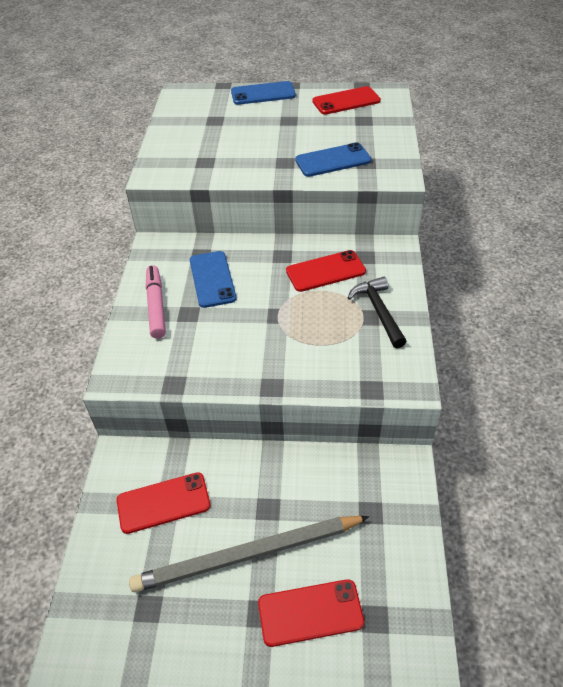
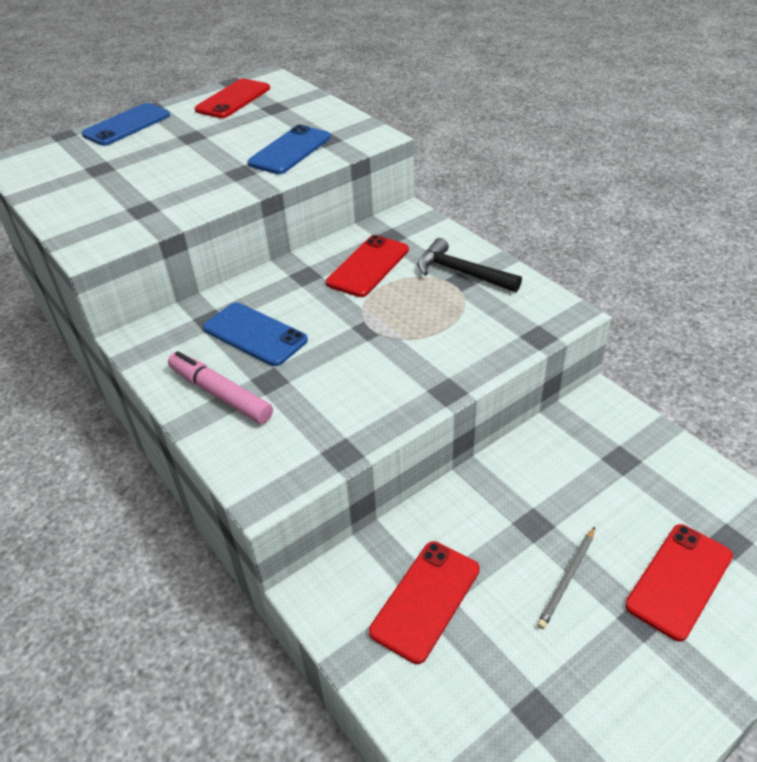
camera: 40 degrees left, 5 degrees down
grey pencil [129,516,369,592] -> grey pencil [537,527,595,629], size x0.42

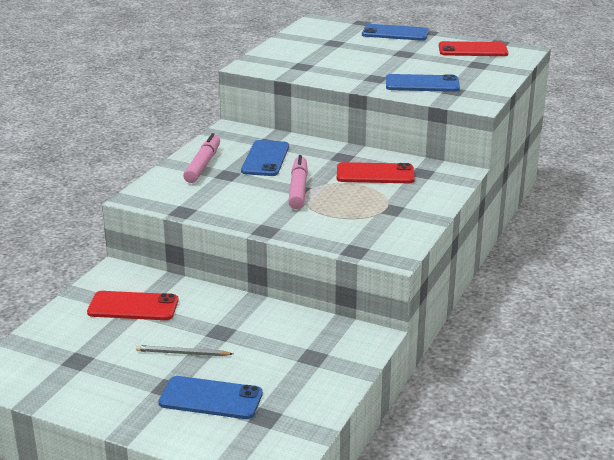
camera: 60 degrees right, 15 degrees down
black hammer [418,238,522,292] -> none
red phone [625,524,733,642] -> blue phone [158,376,263,419]
none -> pink marker [288,155,308,209]

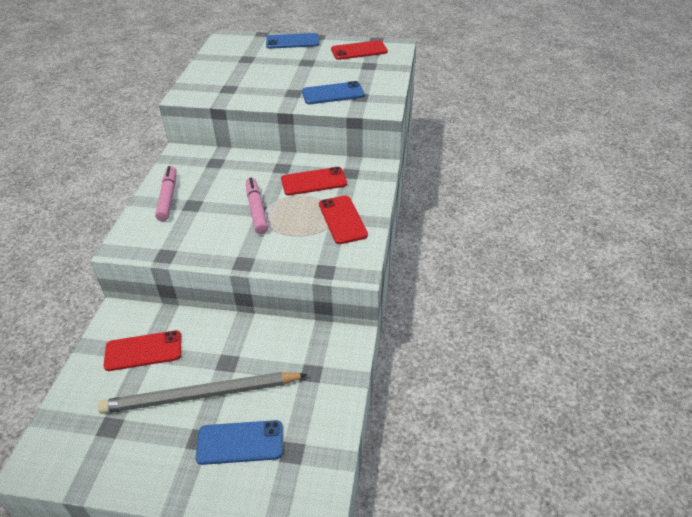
camera: 15 degrees left, 15 degrees up
grey pencil [136,345,233,356] -> grey pencil [98,372,308,414], size x2.41
blue phone [241,140,289,176] -> none
none -> red phone [319,195,368,244]

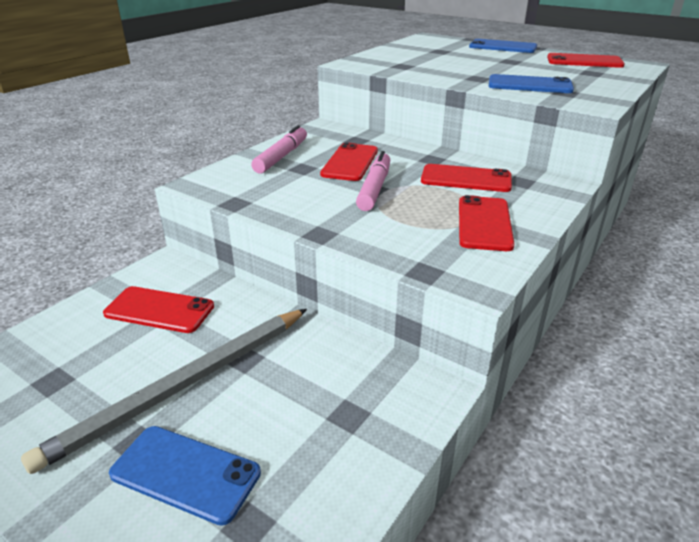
camera: 25 degrees right, 10 degrees down
grey pencil [98,372,308,414] -> grey pencil turned 60 degrees counterclockwise [21,309,307,474]
none -> red phone [320,142,378,181]

